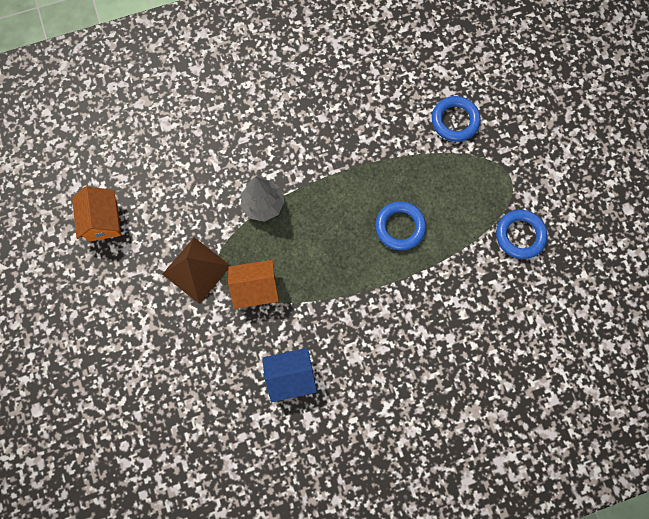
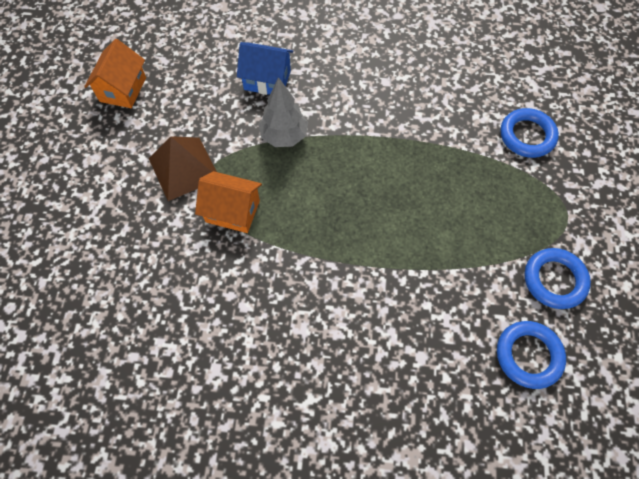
camera: 25 degrees right, 10 degrees down
blue house [262,348,317,402] -> blue house moved to [237,42,293,95]
blue ring [375,201,426,250] -> blue ring moved to [497,321,566,389]

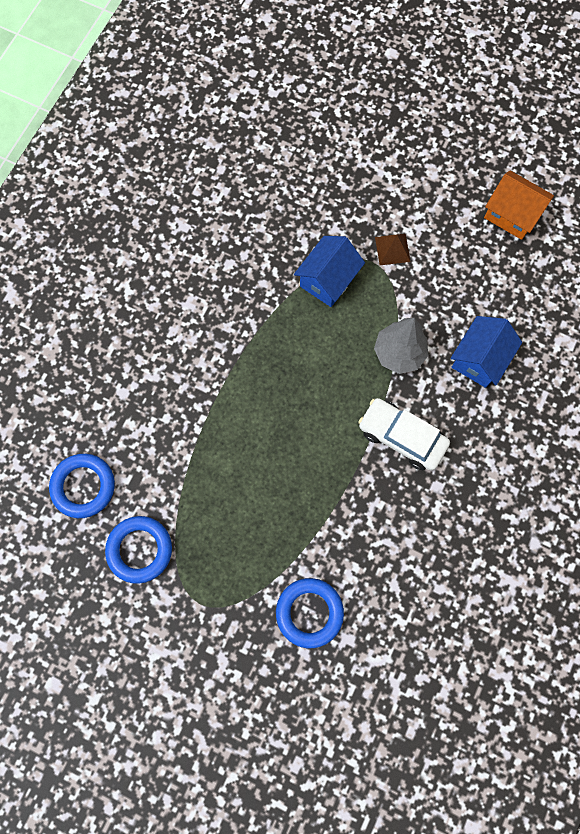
camera: 110 degrees right, 10 degrees up
brown pyramid [149,136,217,201] -> brown pyramid [375,234,411,265], size x0.55
orange house [195,171,262,233] -> blue house [294,236,365,307]
none -> white car [358,398,450,471]

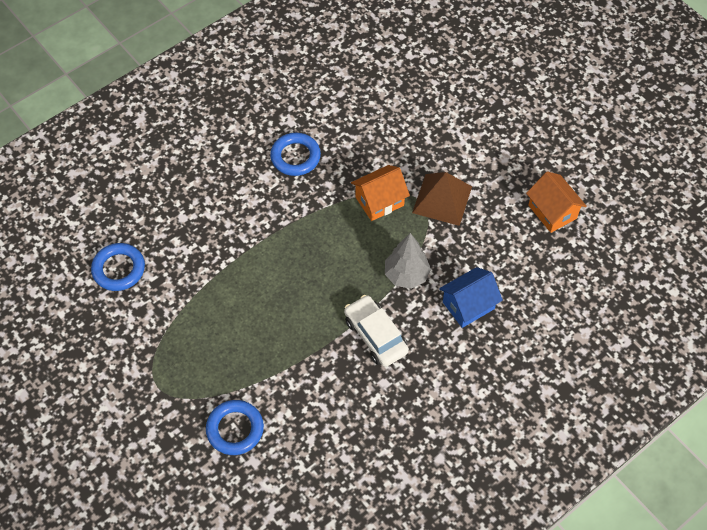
camera: 25 degrees right, 15 degrees down
blue ring [105,516,172,584] -> blue ring moved to [270,133,321,176]
blue house [294,236,365,307] -> orange house [351,165,410,221]
brown pyramid [375,234,411,265] -> brown pyramid [412,172,472,226], size x1.82

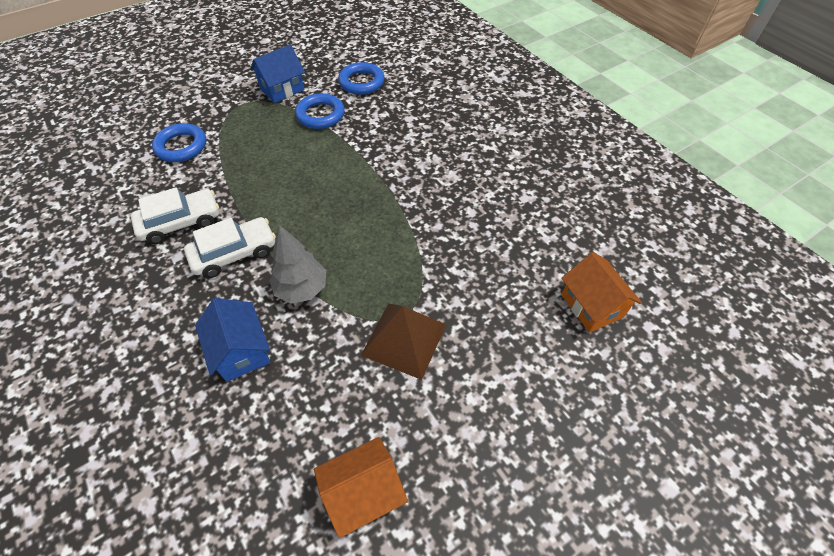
camera: 95 degrees right, 5 degrees down
blue ring [270,133,321,176] -> blue ring moved to [295,93,345,129]
orange house [351,165,410,221] -> orange house moved to [561,252,642,333]
none -> white car [131,187,219,244]
none -> blue house [250,45,305,103]

